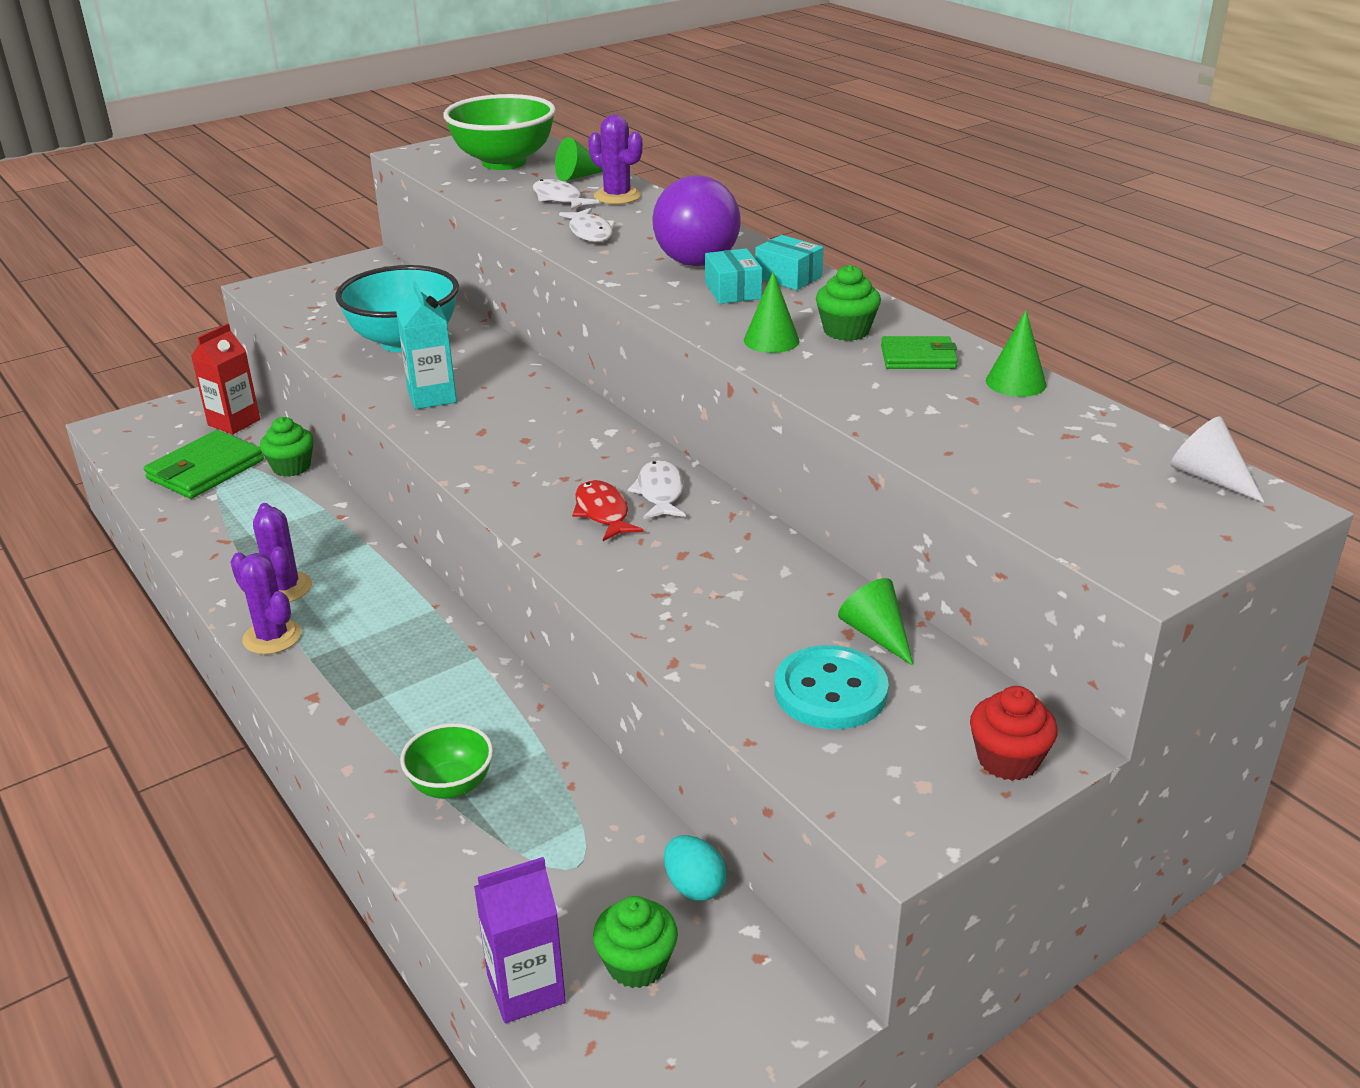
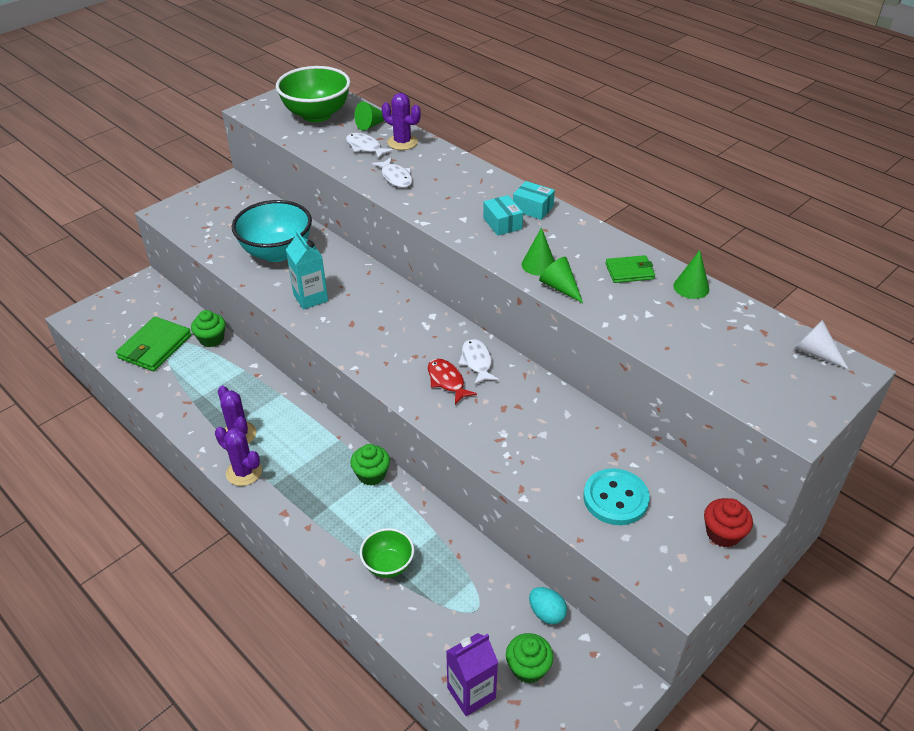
camera: 10 degrees left, 10 degrees up
red carton [191,323,260,434] -> none
purple ball [652,175,741,266] -> none
green cupcake [816,265,881,341] -> green cupcake moved to [350,444,390,485]
green cone [838,578,914,666] -> green cone moved to [539,257,583,303]

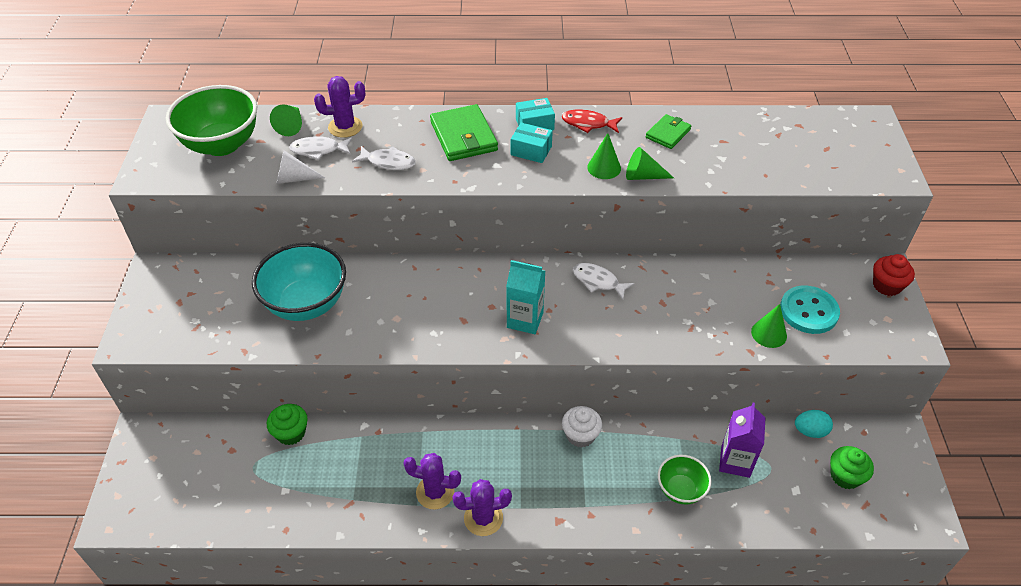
camera: 45 degrees left, 5 degrees up
green wallet [116,317,191,371] -> green wallet moved to [430,104,498,161]
turquoise carton [286,230,328,309] -> turquoise carton moved to [506,260,545,334]
green cupcake [350,444,390,485] -> white cupcake [562,406,602,448]
red fish [428,358,477,404] -> red fish moved to [562,109,622,133]
purple carton [446,633,498,716] -> purple carton moved to [719,403,766,478]
green cone [673,250,709,299] -> green cone moved to [751,304,787,348]
white cone [795,320,848,369] -> white cone moved to [276,150,325,184]

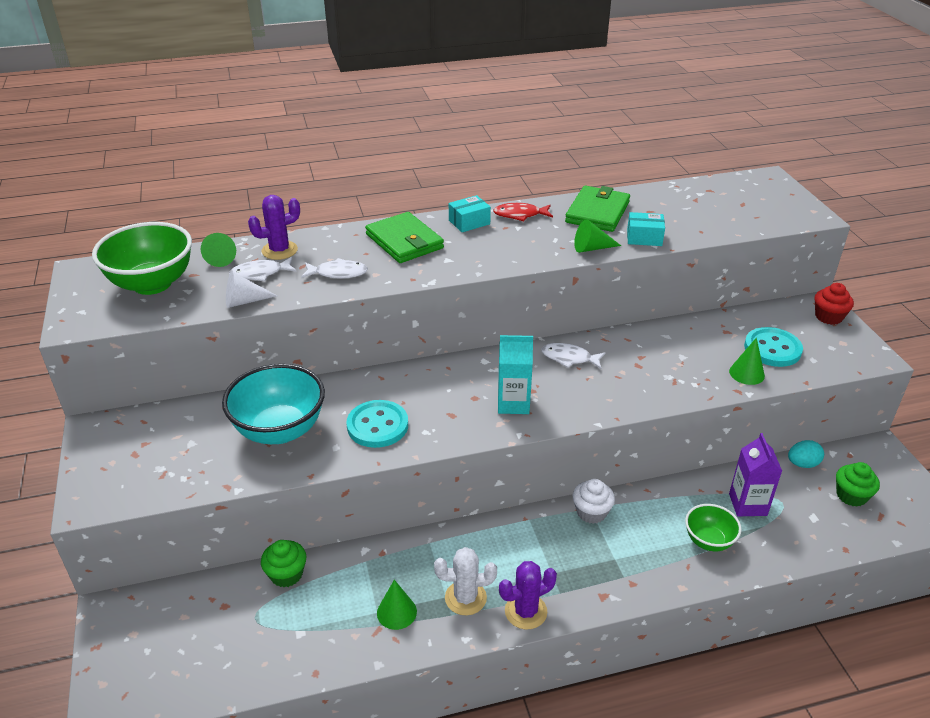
camera: 15 degrees left, 10 degrees down
purple cactus [403,453,461,510] -> white cactus [434,547,497,615]
turquoise box [511,123,553,163] -> turquoise box moved to [627,212,665,246]
green cone [587,133,621,179] -> green cone moved to [377,580,417,630]
green wallet [646,114,691,149] -> green wallet [565,186,630,232], size x1.69
none -> turquoise button [347,400,408,448]

